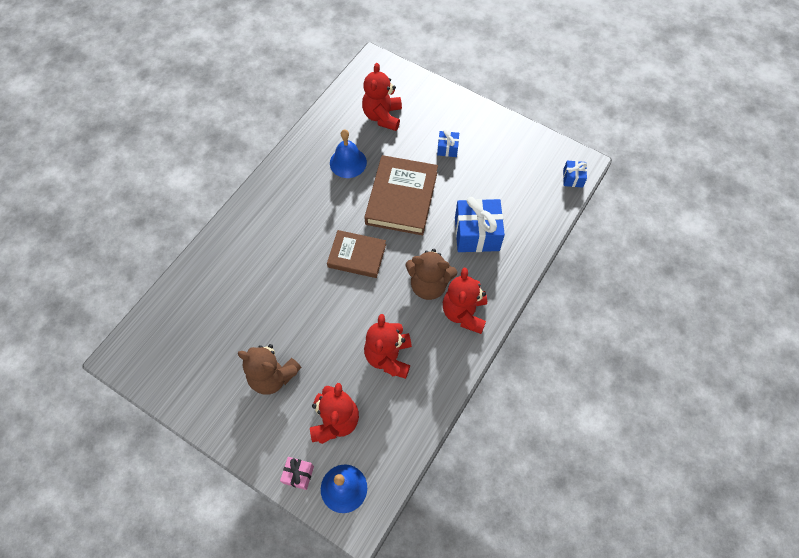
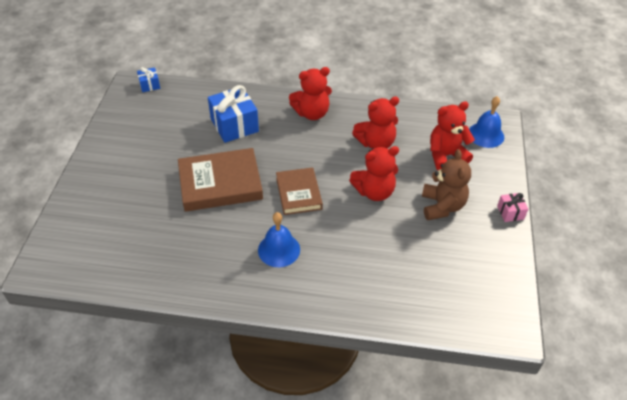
camera: 115 degrees left, 15 degrees down
pink gift [280,457,314,490] -> pink gift moved to [497,193,528,222]
blue bell [330,129,367,178] -> blue bell moved to [258,212,300,267]
red teddy bear [362,63,402,131] -> red teddy bear moved to [349,146,399,201]
brown teddy bear [405,249,457,300] -> none
blue gift [437,129,459,157] -> none

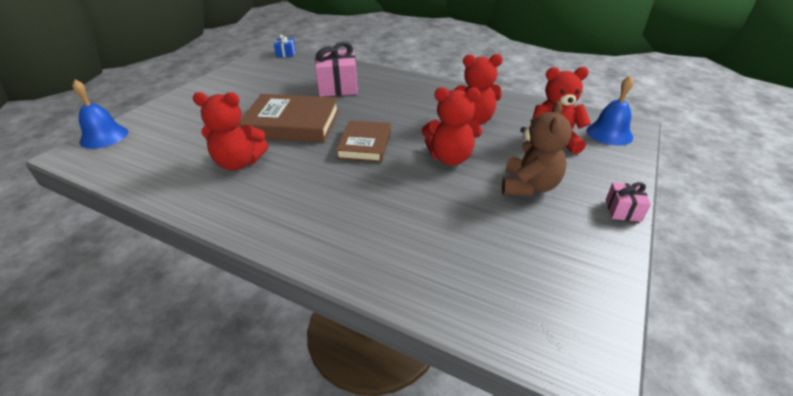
camera: 20 degrees right, 10 degrees down
blue gift [208,85,259,143] -> pink gift [315,42,358,97]
blue bell [258,212,300,267] -> blue bell moved to [72,80,128,149]
red teddy bear [289,67,332,120] -> red teddy bear moved to [193,92,268,171]

